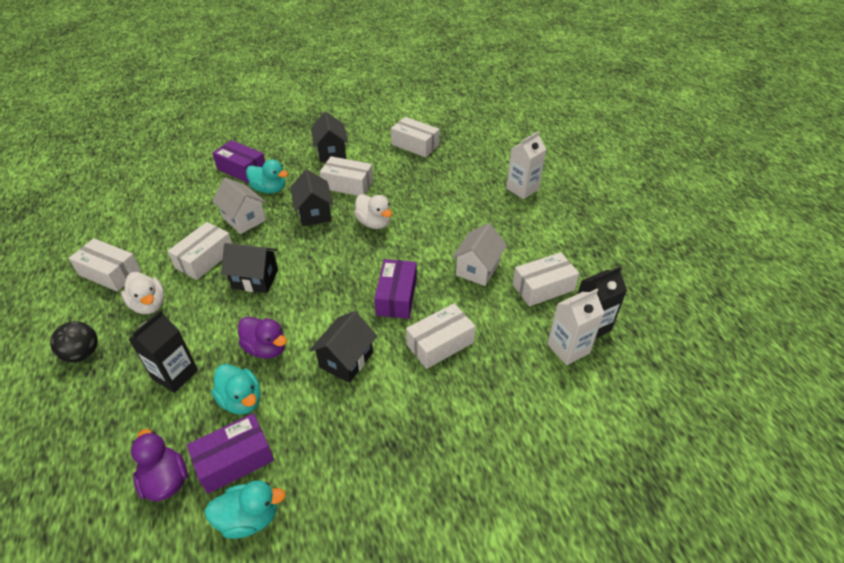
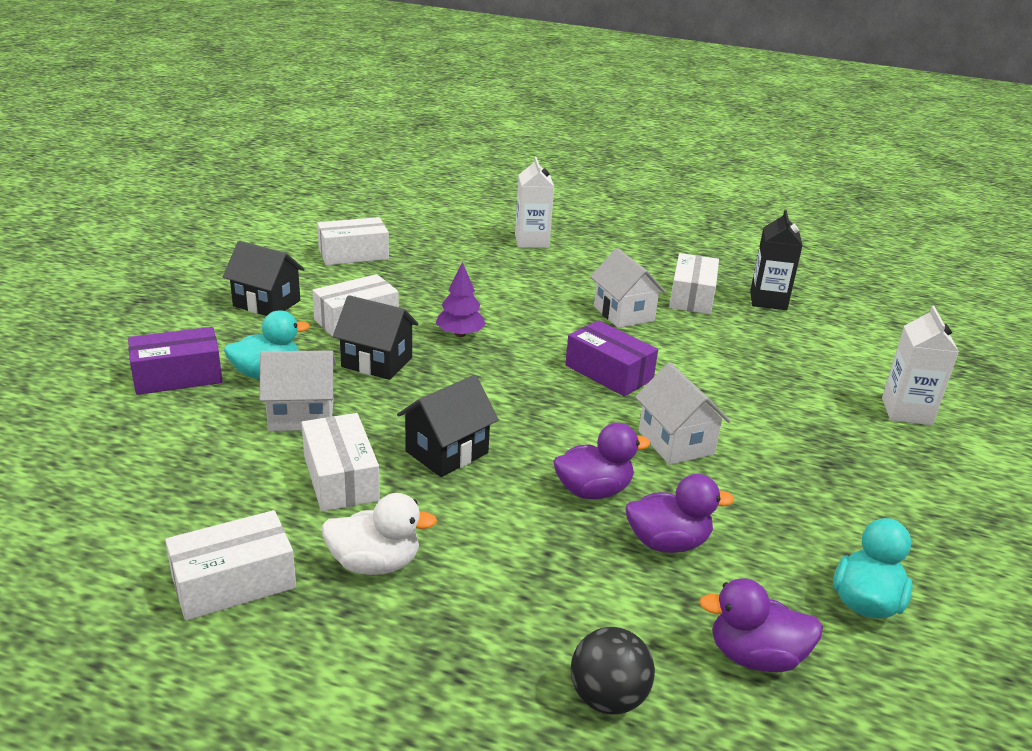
camera: 55 degrees left, 15 degrees down
black ball [50,321,98,362] -> black ball moved to [571,627,655,714]
black carton [129,310,198,393] -> none
purple box [187,413,274,494] -> none
turquoise duck [211,364,261,415] -> purple duck [626,474,734,553]
black house [309,311,377,383] -> white house [635,363,731,465]
white duck [354,194,392,229] -> purple tree [436,262,486,337]
white box [406,303,475,369] -> none
white carton [547,289,604,365] -> white carton moved to [882,306,959,425]

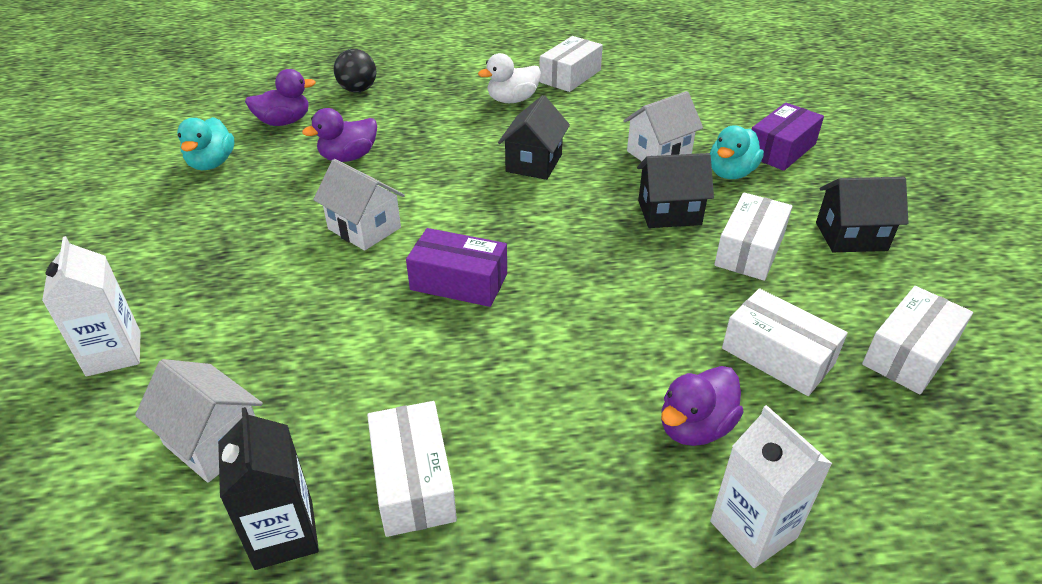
camera: 155 degrees right, 10 degrees up
white box [302,413,380,512] -> white box moved to [722,288,848,396]
purple tree [436,262,486,337] -> none
purple duck [553,423,651,499] -> purple duck moved to [661,366,743,446]
white house [590,248,666,328] -> white house moved to [135,359,263,483]

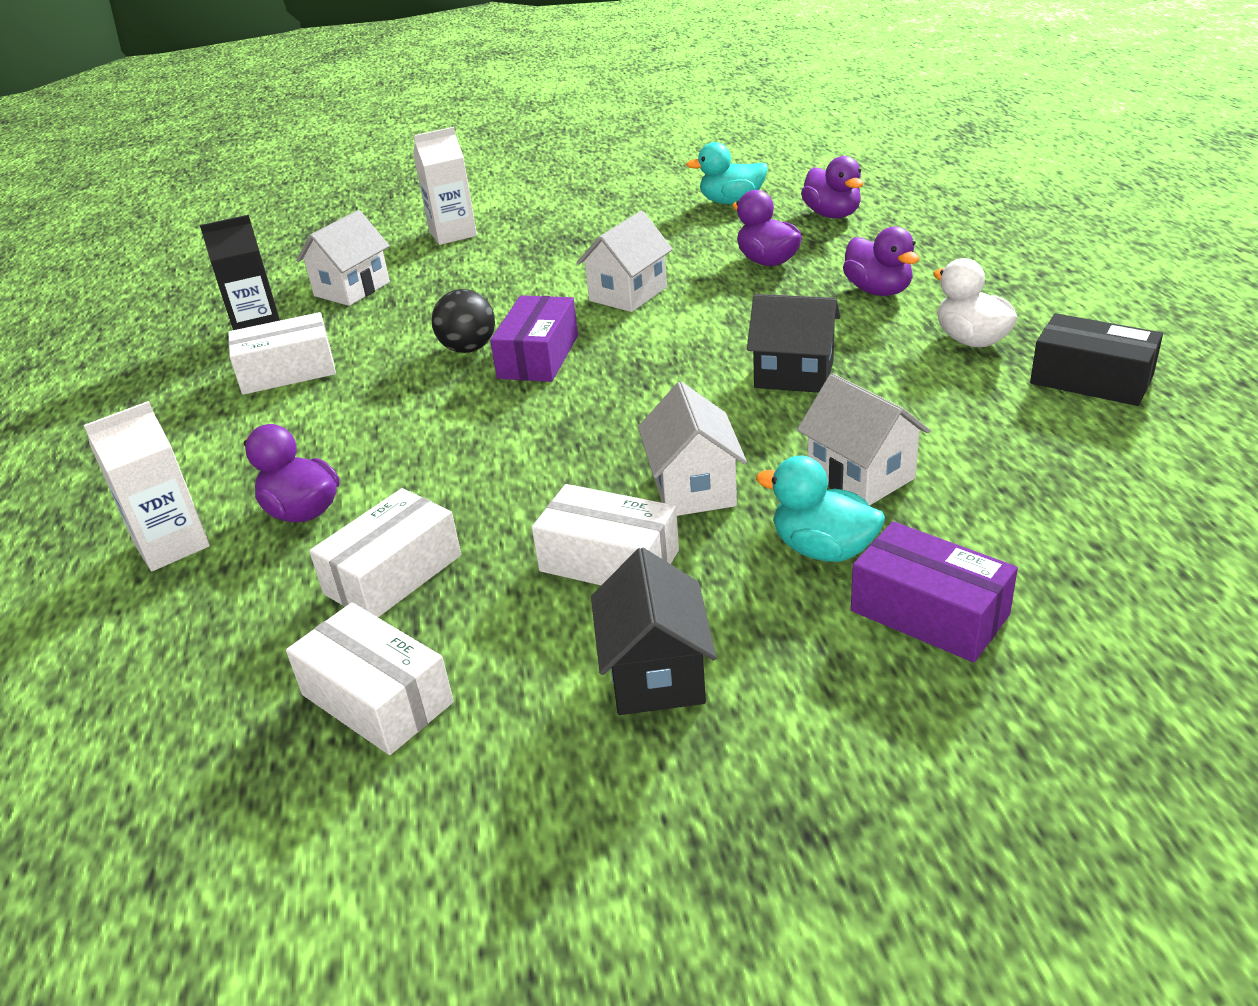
camera: 90 degrees right, 5 degrees down
black ball [334,49,376,92] -> black ball moved to [431,289,495,353]
white box [539,36,603,92] -> black box [1030,313,1163,406]
black house [637,153,714,228] -> white house [638,382,747,516]
none -> purple duck [843,226,919,296]

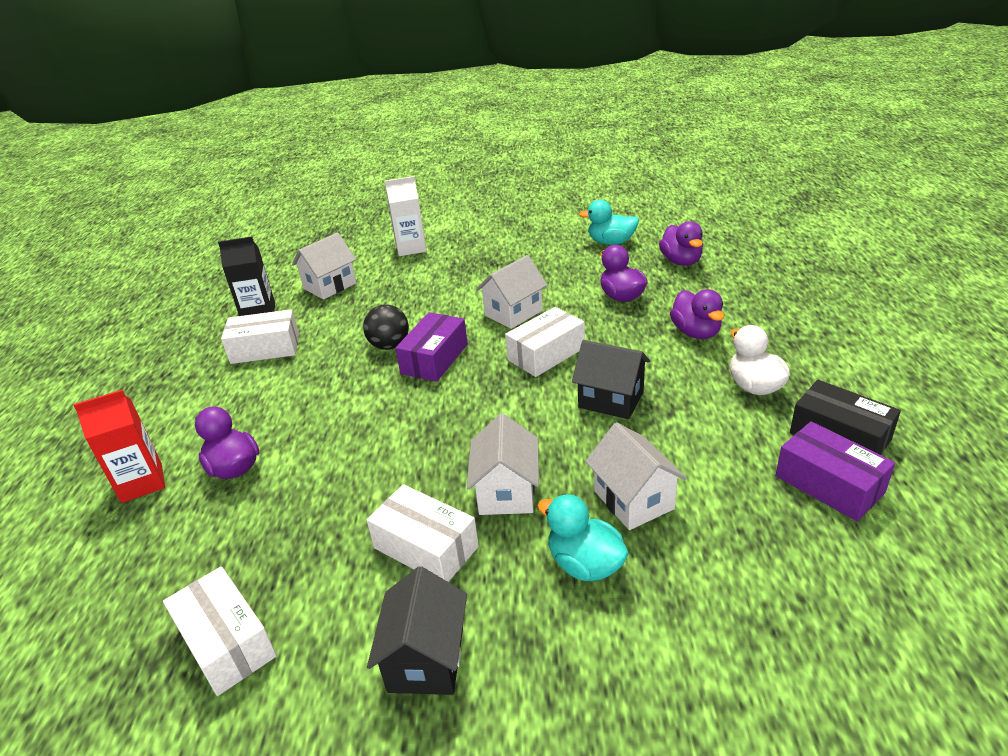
camera: 10 degrees right, 0 degrees up
white carton [84,401,210,571] -> red carton [74,390,165,503]
white box [309,488,461,617] -> white box moved to [505,307,585,377]
purple box [851,521,1018,662] -> purple box moved to [776,421,895,522]

